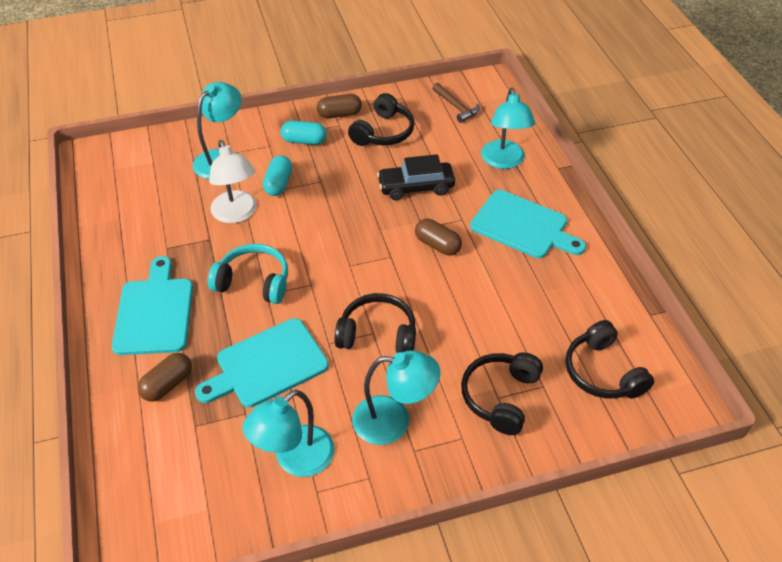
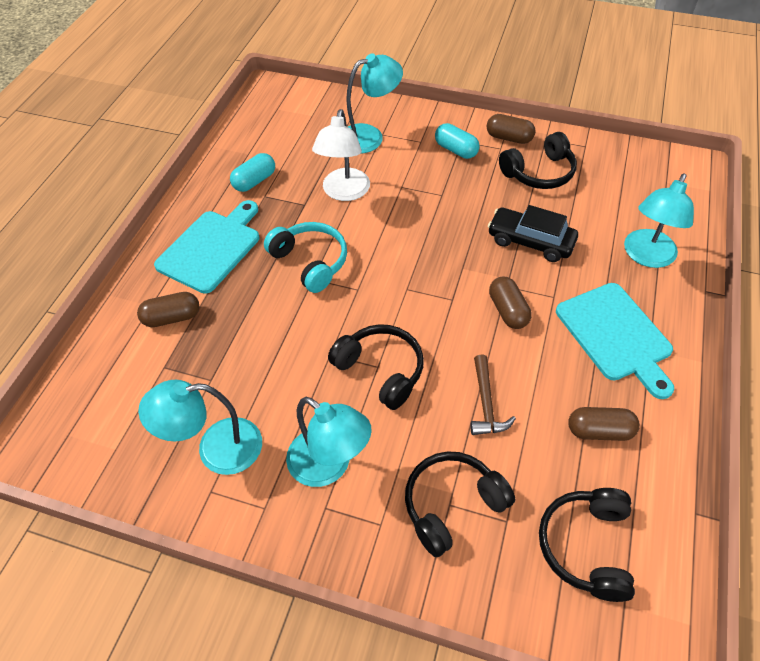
camera: 35 degrees right, 5 degrees up
turquoise cutting board [195,318,329,408] -> none
turquoise capsule [263,155,292,196] -> turquoise capsule moved to [230,153,275,192]
brown hammer [432,83,480,123] -> brown hammer moved to [470,355,516,435]
none -> brown capsule [568,407,640,441]

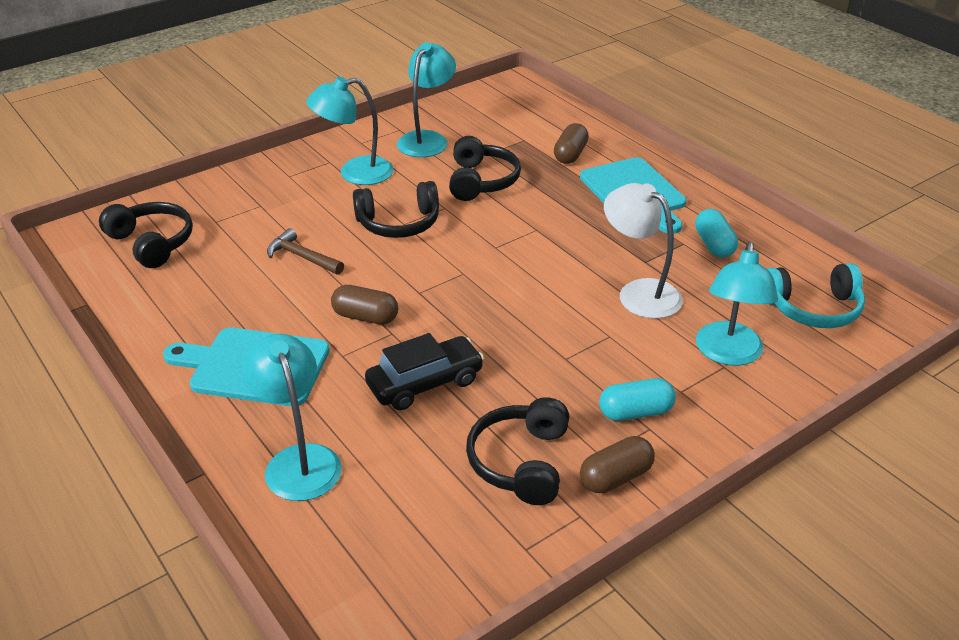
camera: 125 degrees right, 15 degrees down
turquoise headphones [264,222,347,293] -> turquoise headphones moved to [767,263,865,328]
black headphones [405,451,515,557] -> black headphones moved to [449,136,521,201]
brown capsule [568,407,640,441] -> none

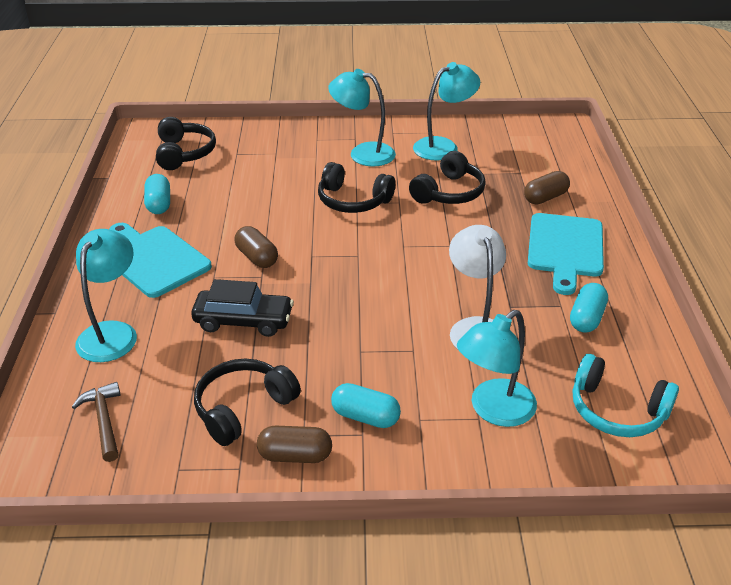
camera: 35 degrees right, 0 degrees up
brown hammer [267,228,344,275] -> brown hammer moved to [72,382,121,462]
none -> turquoise capsule [144,174,170,214]

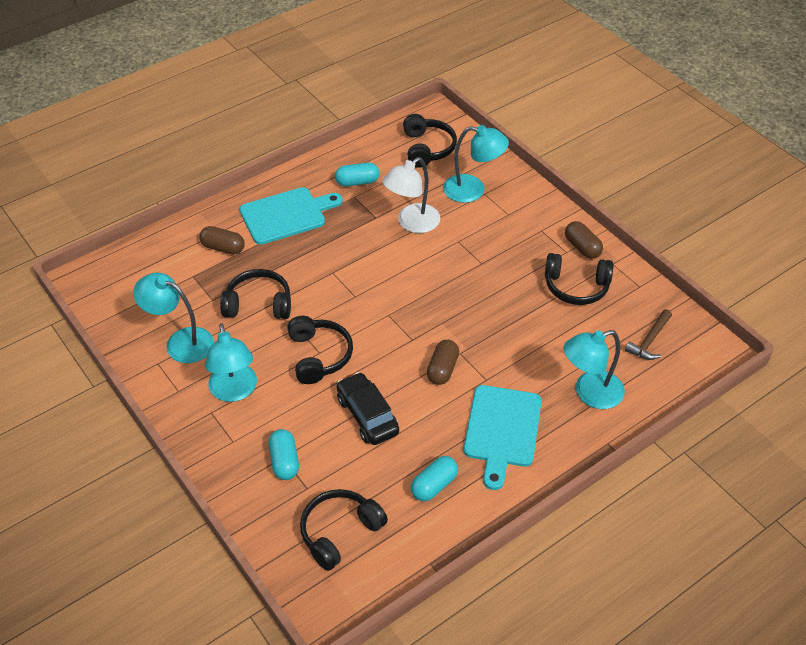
camera: 125 degrees left, 10 degrees up
black car [191,279,294,337] -> black car moved to [337,372,399,445]
turquoise capsule [331,383,401,428] -> turquoise capsule moved to [269,429,299,480]
turquoise headphones [573,354,679,437] -> black headphones [403,114,457,168]

